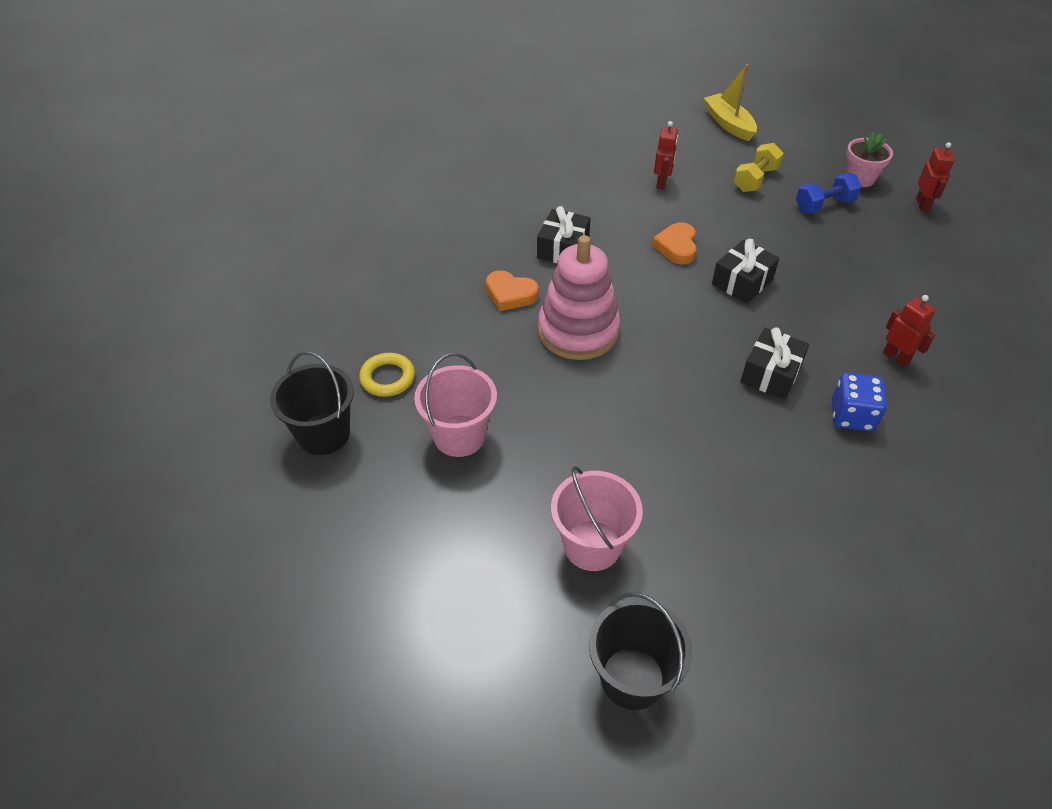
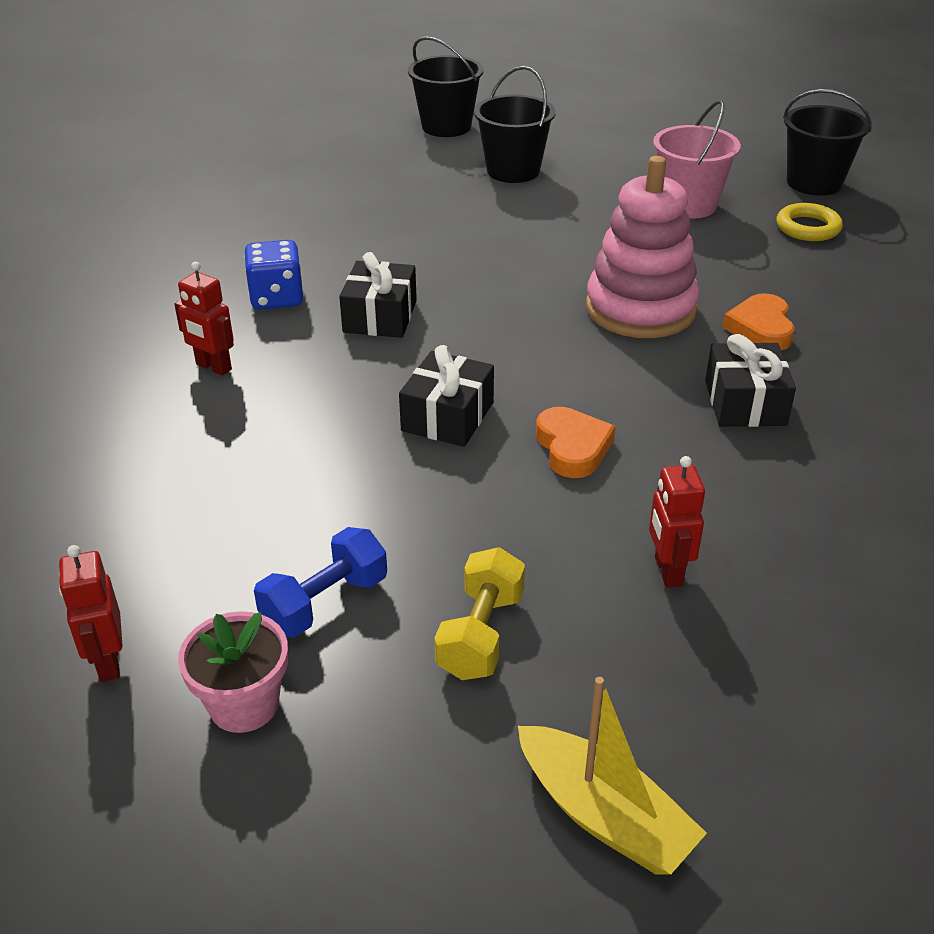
camera: 160 degrees right, 10 degrees down
orange heart [486,270,539,311] -> orange heart turned 90 degrees counterclockwise [723,293,794,351]
pink bucket [551,466,643,571] -> black bucket [474,66,556,183]

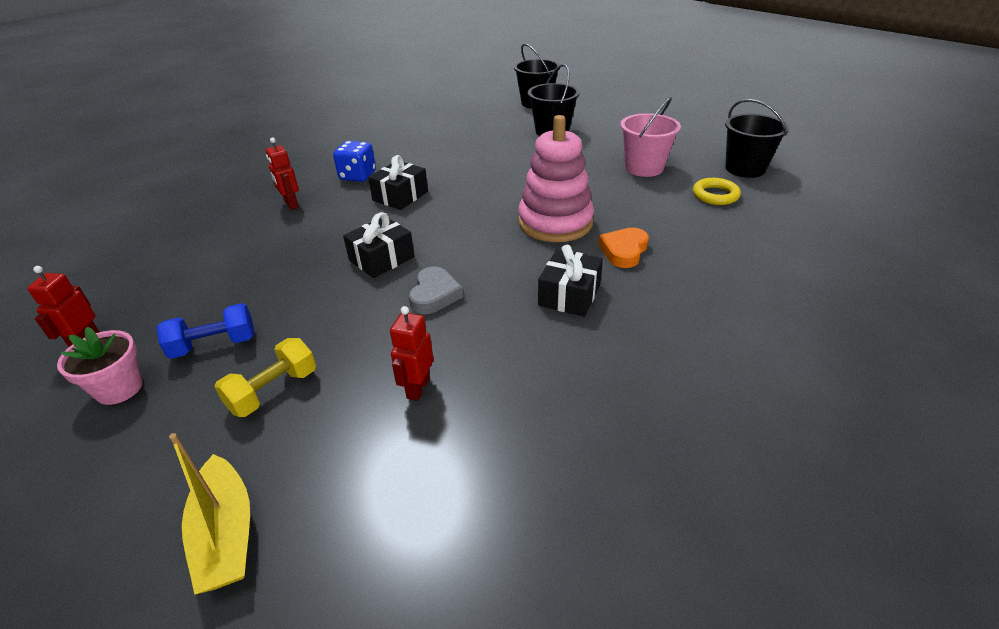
camera: 25 degrees right, 0 degrees up
orange heart [536,407,615,478] -> grey heart [409,266,463,314]

